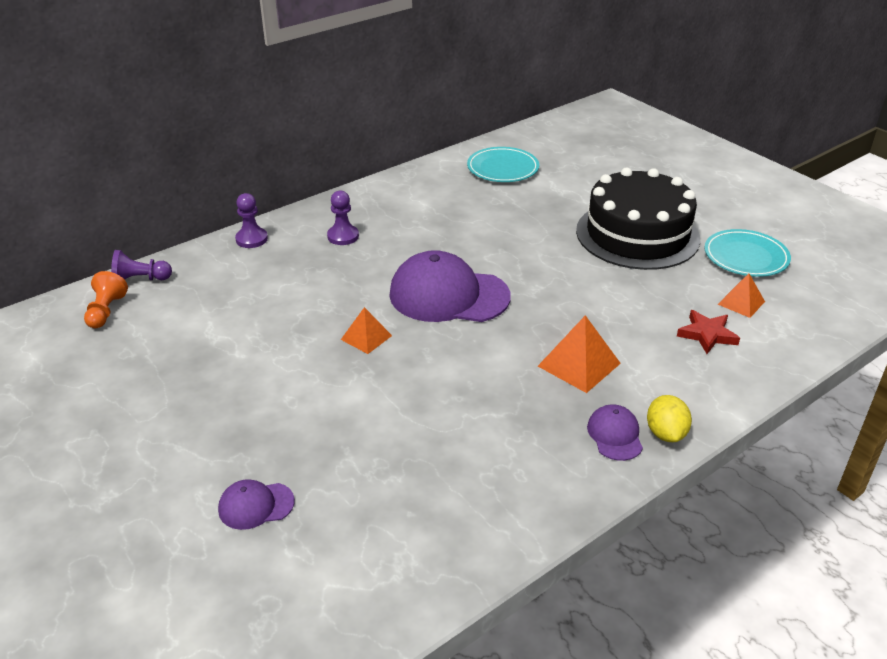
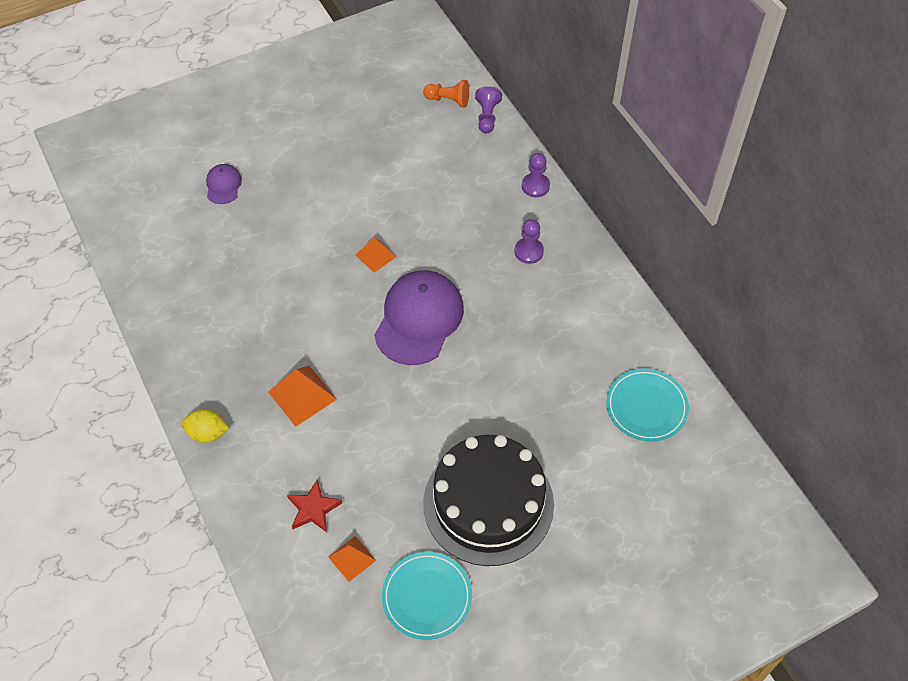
camera: 100 degrees right, 20 degrees up
purple cap [587,404,643,461] -> none

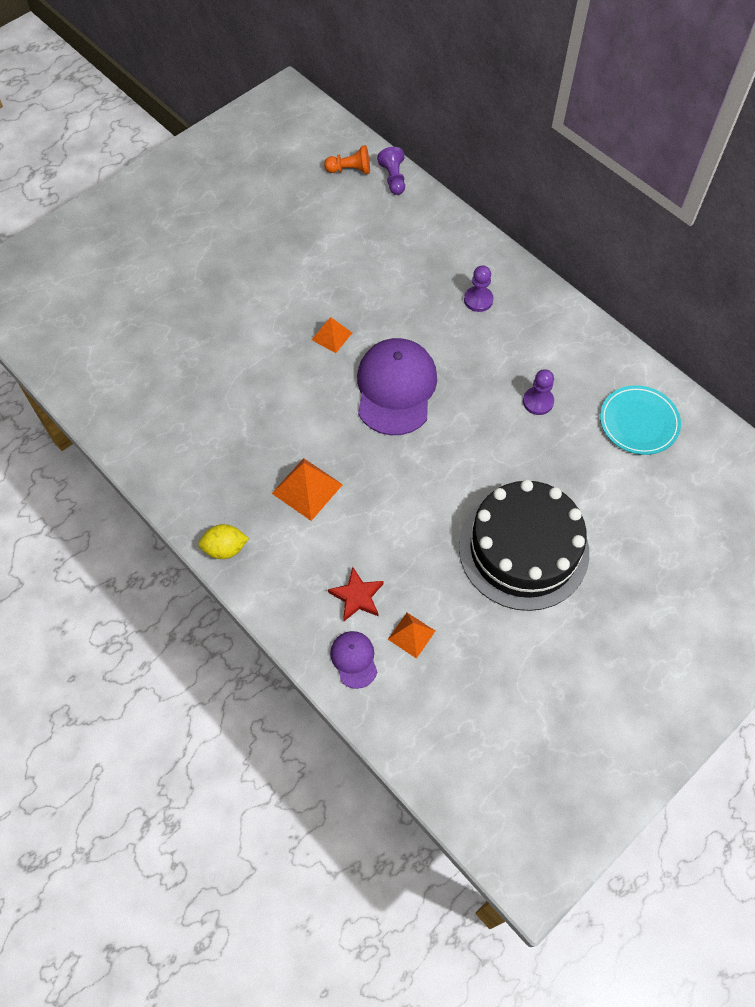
camera: 15 degrees left, 5 degrees up
purple cap [206,164,242,204] -> purple cap moved to [330,631,377,689]
turquoise plate [382,552,472,640] -> none
purple pawn [522,153,550,197] -> purple pawn moved to [523,369,554,415]

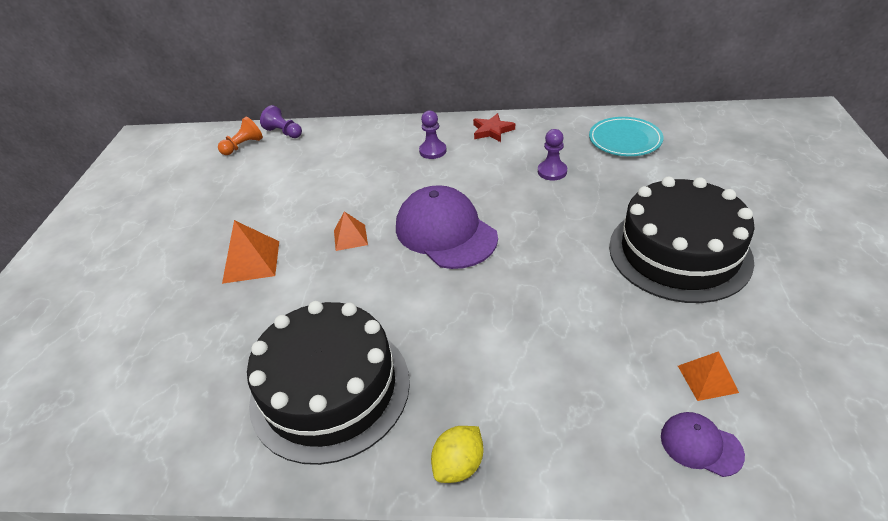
camera: 40 degrees left, 20 degrees down
orange pyramid [272,458,343,521] -> orange pyramid moved to [222,220,279,284]
red star [328,567,384,621] -> red star moved to [473,113,515,142]
none -> black cake [247,301,410,465]

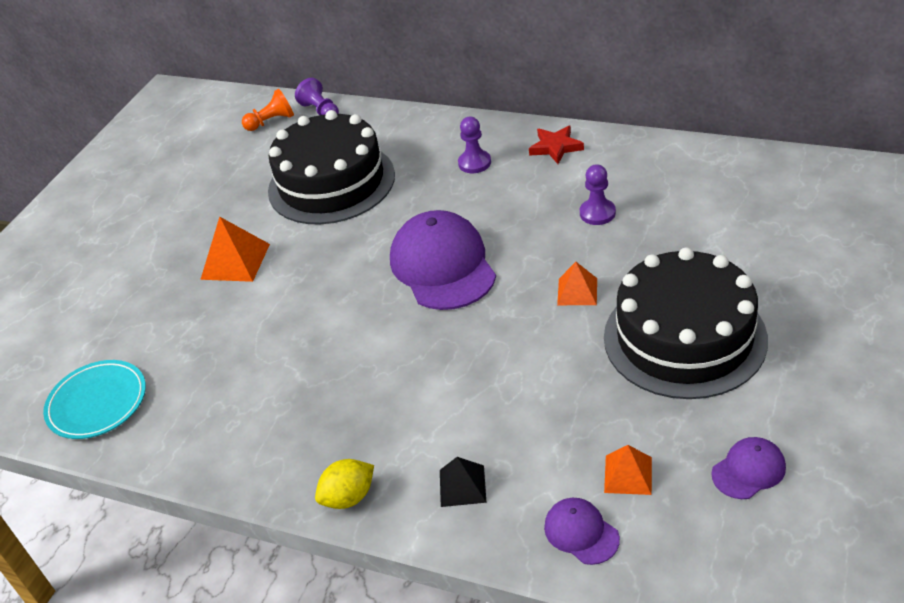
camera: 20 degrees right, 0 degrees up
black cake [247,301,410,465] -> black cake moved to [268,110,395,224]
orange pyramid [334,212,368,251] -> orange pyramid moved to [557,262,597,305]
turquoise plate [589,117,663,156] -> turquoise plate moved to [43,360,146,439]
none -> black pyramid [440,457,487,507]
none -> purple cap [711,437,786,499]

